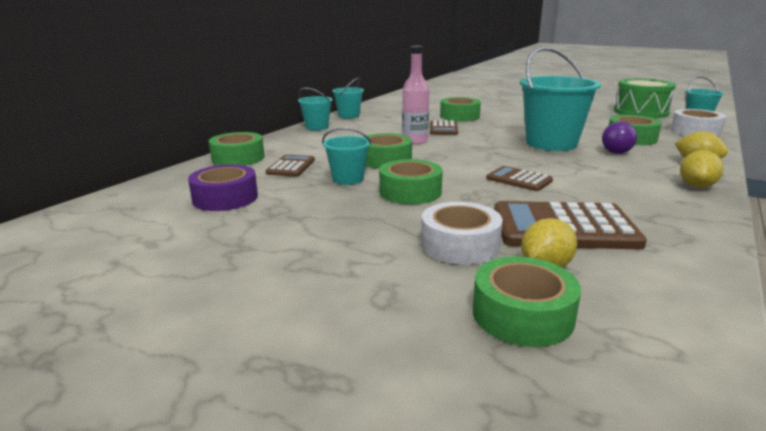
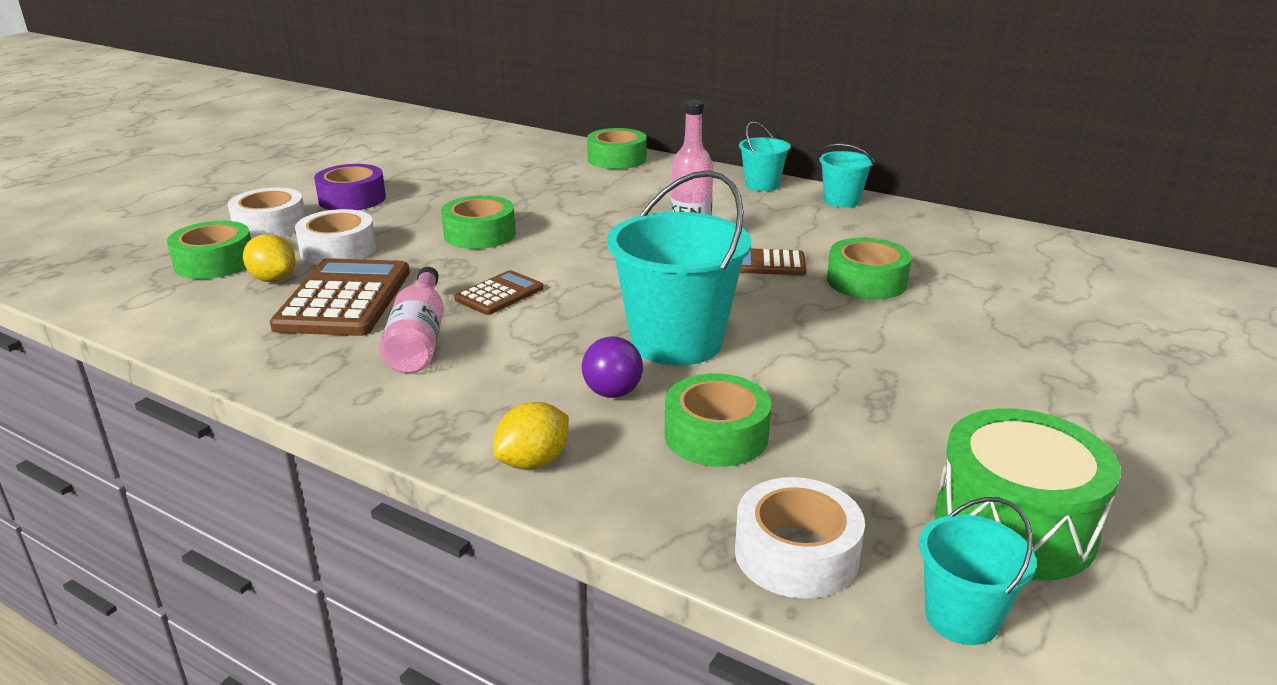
camera: 90 degrees right, 5 degrees up
purple tape [188,164,258,211] -> purple tape moved to [314,164,386,210]
brown calculator [266,155,315,177] -> none
turquoise bucket [322,128,371,185] -> none
green tape [364,133,412,169] -> none
yellow lemon [680,150,724,188] -> none
none -> white tape [228,188,306,239]
none -> pink bottle [379,267,444,374]

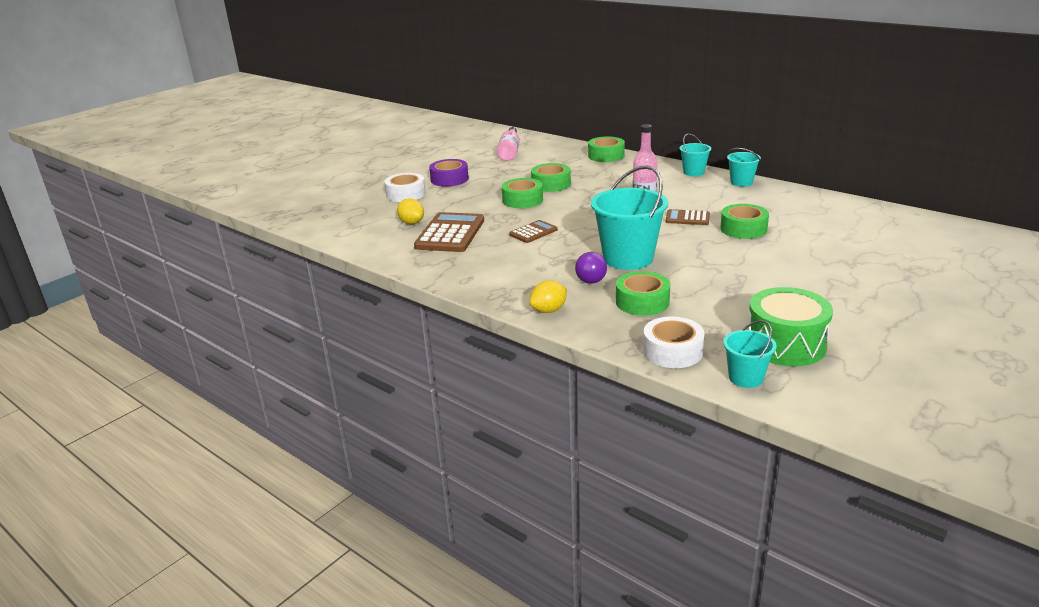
camera: 10 degrees right, 0 degrees up
green tape [167,221,251,279] -> green tape moved to [531,163,571,192]
white tape [295,209,376,265] -> none
pink bottle [379,267,444,374] -> pink bottle moved to [497,127,520,161]

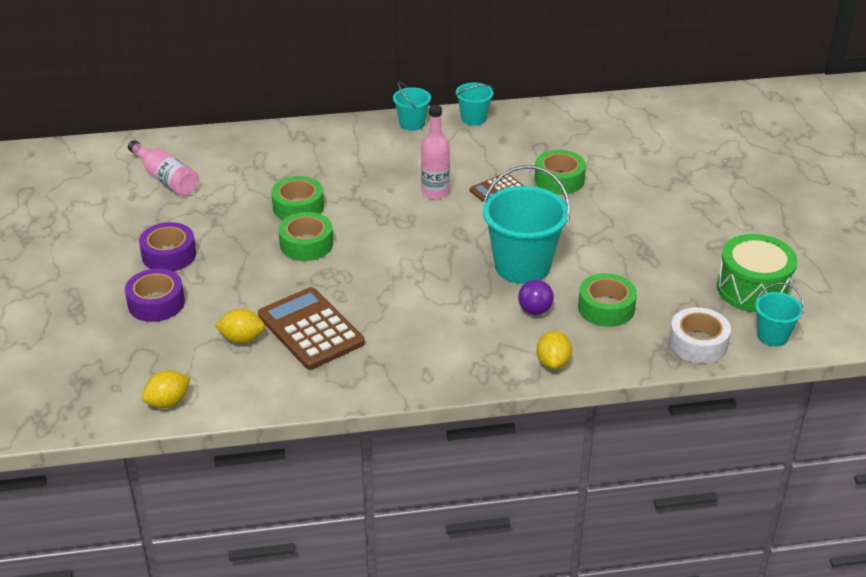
camera: 50 degrees left, 10 degrees up
white tape [384,173,426,202] -> purple tape [125,269,185,322]
brown calculator [509,220,558,243] -> none
green tape [588,136,625,162] -> none
none -> yellow lemon [142,370,190,408]

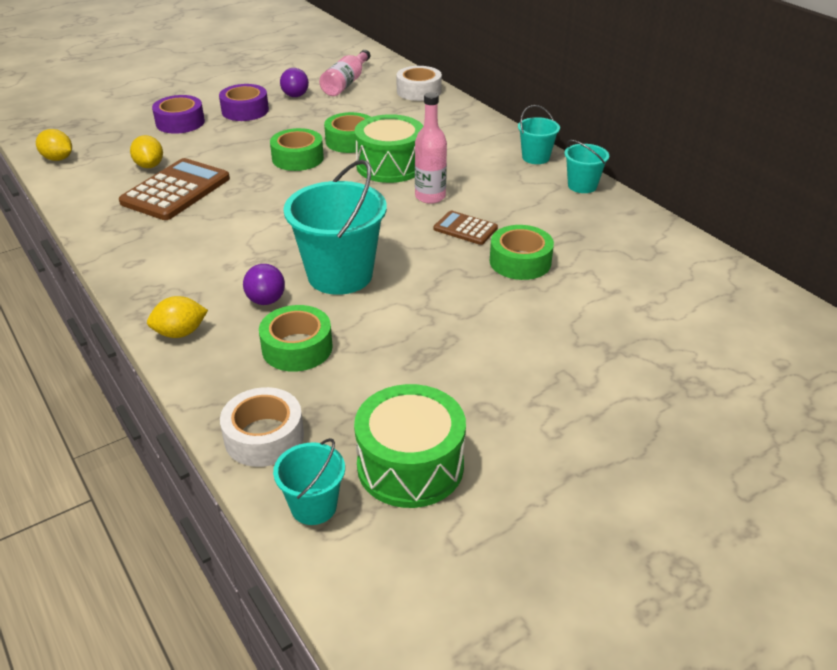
camera: 65 degrees right, 0 degrees up
none -> purple ball [280,68,309,97]
none -> green drum [355,114,423,183]
none -> white tape [396,66,442,101]

